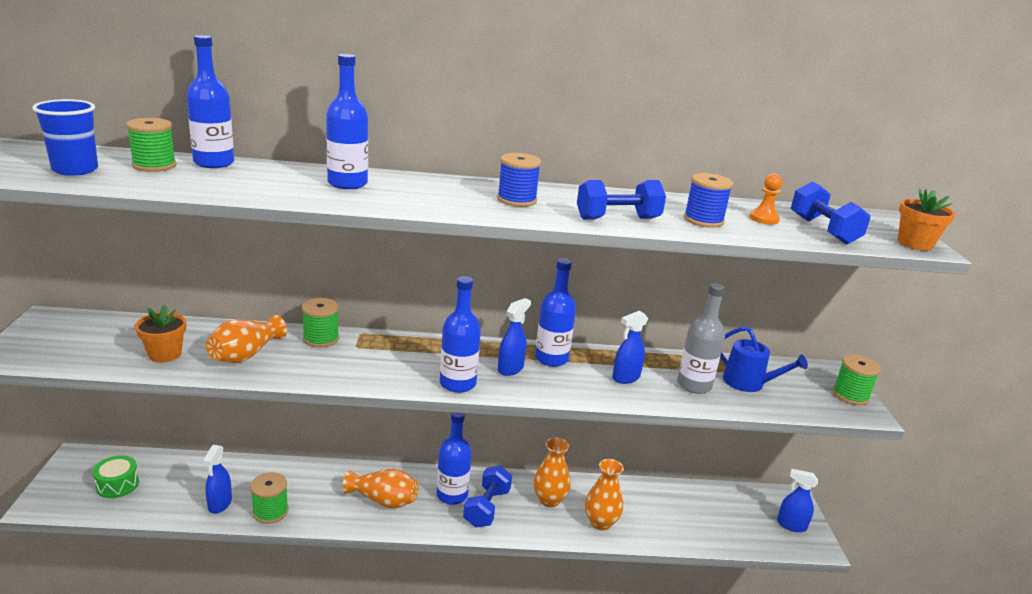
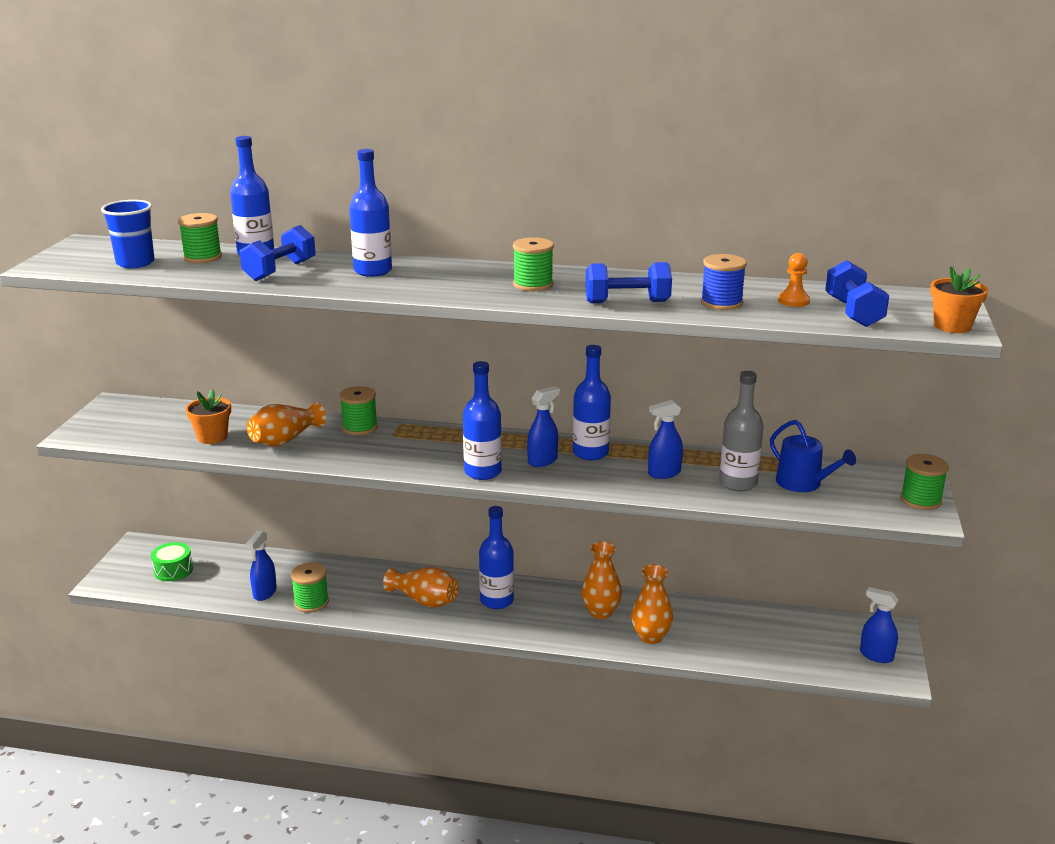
camera: 15 degrees right, 0 degrees up
blue dumbbell [463,465,512,527] -> blue dumbbell moved to [240,225,316,281]
blue spool [497,153,541,207] -> green spool [513,237,554,291]

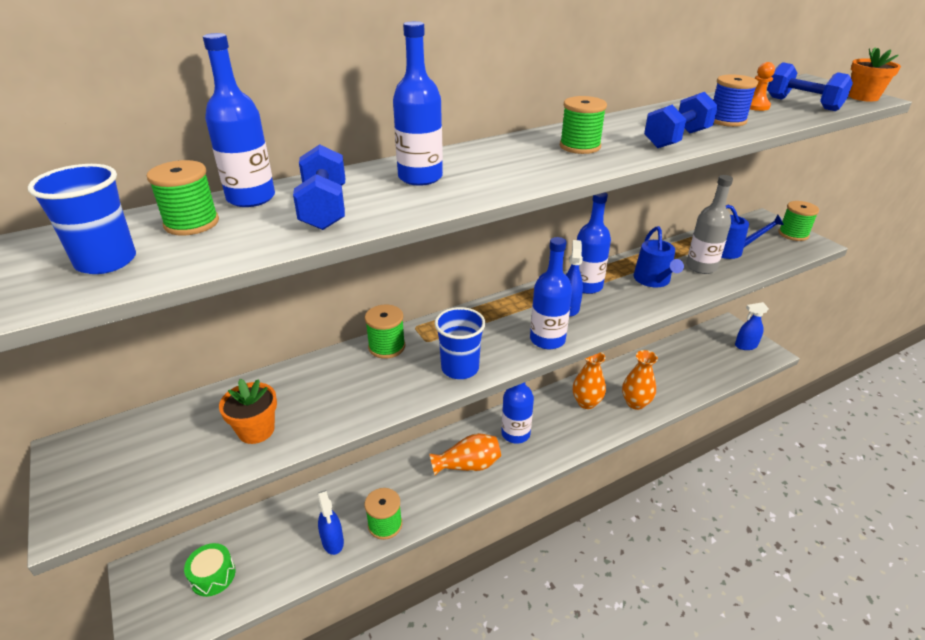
camera: 40 degrees left, 10 degrees up
orange vase [247,402,326,447] -> none
blue spray bottle [648,400,683,479] -> blue watering can [633,226,684,287]
none -> blue cup [435,307,486,379]

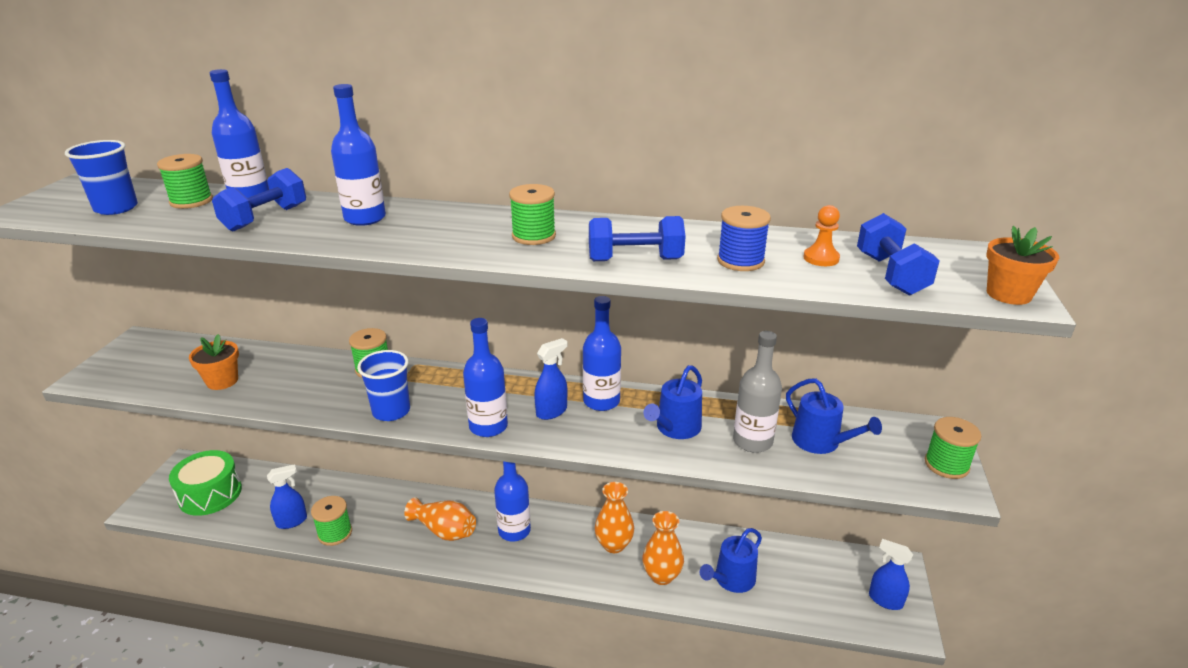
camera: 40 degrees right, 5 degrees down
green drum [184,543,235,597] -> green drum [169,450,242,516], size x1.61
blue spray bottle [317,490,344,555] -> blue spray bottle turned 135 degrees counterclockwise [267,464,307,529]
none -> blue watering can [700,528,762,593]

